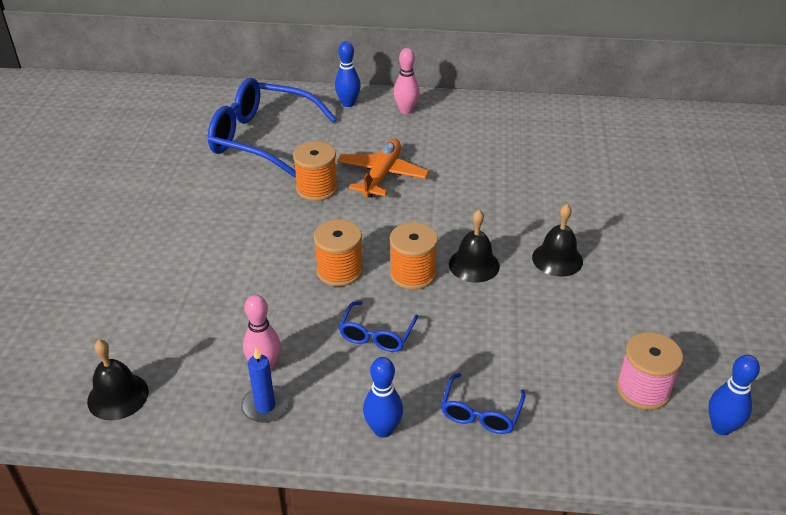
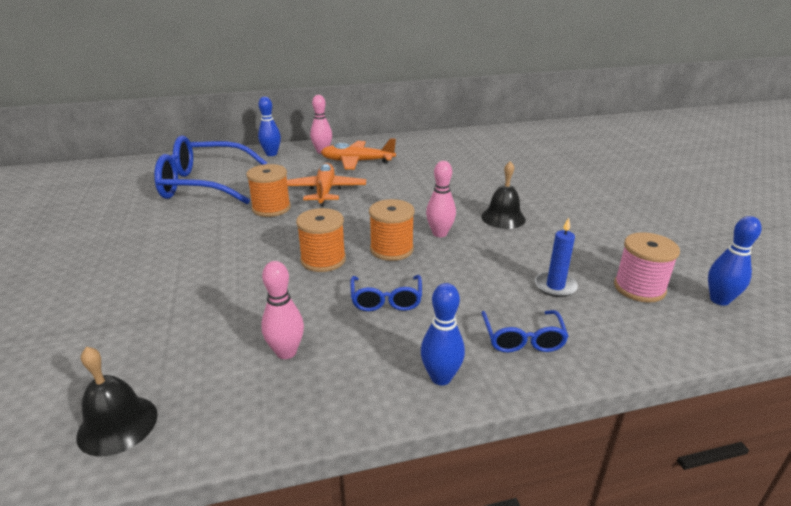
camera: 20 degrees left, 10 degrees down
blue candle [241,348,288,423] -> blue candle moved to [535,218,578,297]
black bell [449,210,500,283] -> pink bowling pin [426,161,456,237]
none -> orange plane [321,138,396,170]

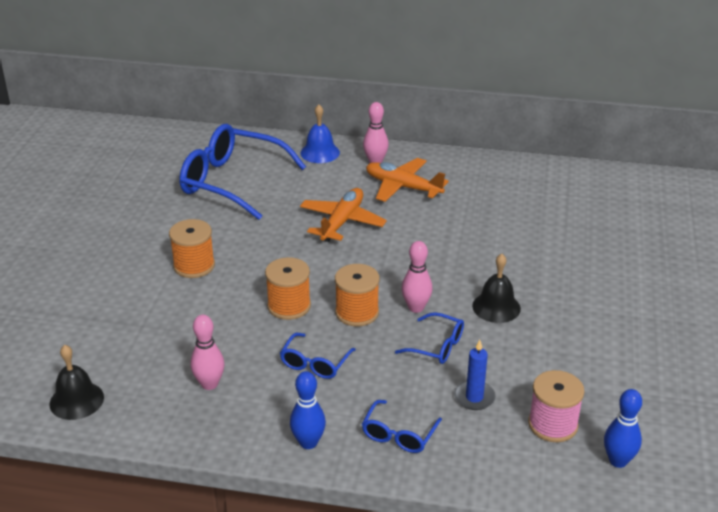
camera: 25 degrees right, 5 degrees up
orange spool [246,164,291,217] -> orange spool moved to [169,219,215,278]
blue bowling pin [258,97,281,156] -> blue bell [301,105,340,163]
none -> blue glasses [395,312,464,364]

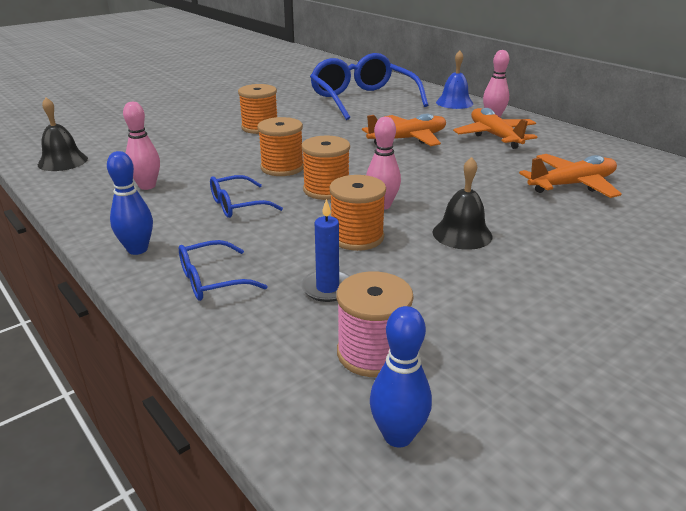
camera: 40 degrees right, 5 degrees down
blue glasses [395,312,464,364] -> orange spool [329,175,386,251]
none -> orange plane [519,154,622,198]

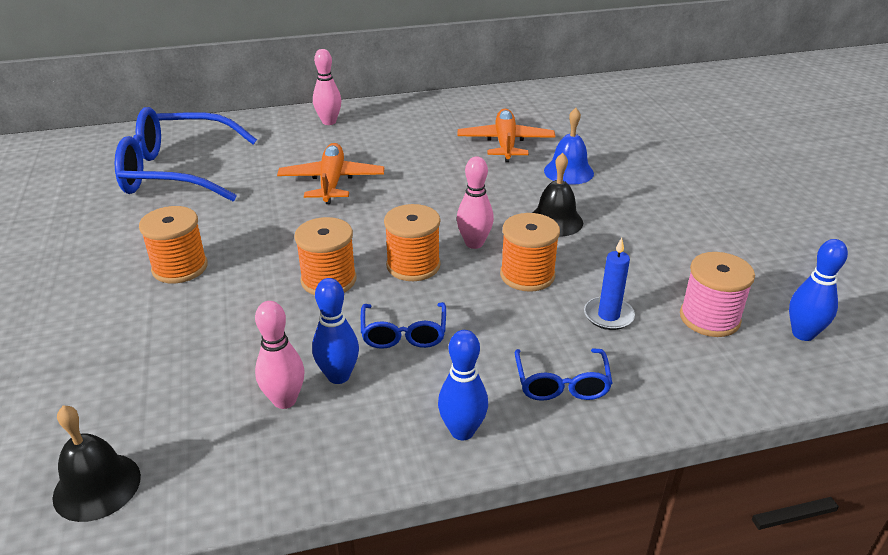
camera: 65 degrees left, 5 degrees up
blue bell [436,51,473,109] -> blue bell moved to [544,108,594,185]
orange plane [453,108,537,149] -> none
none -> blue bowling pin [312,278,359,384]

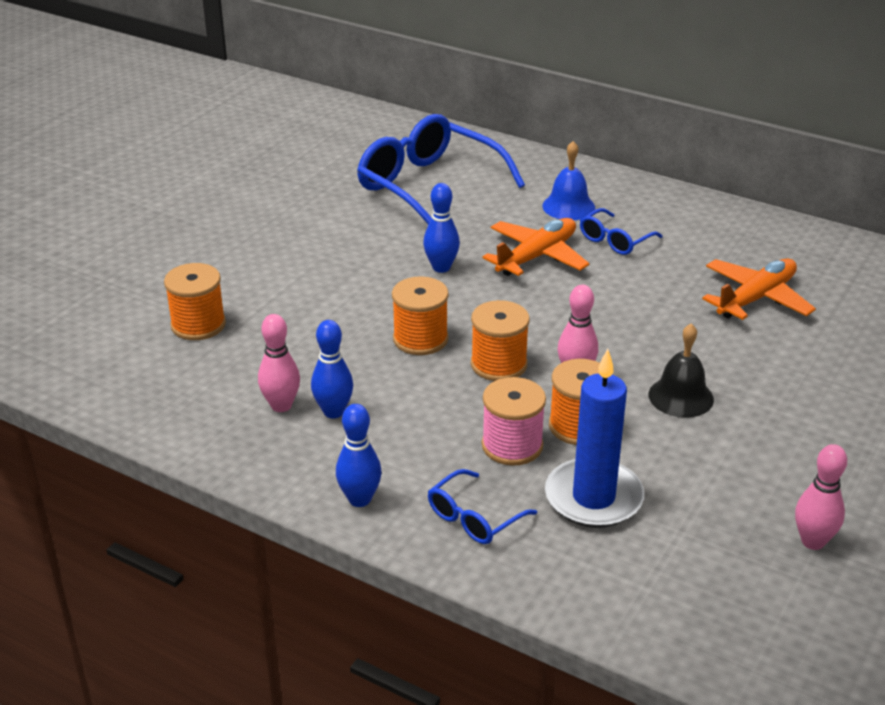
camera: 45 degrees right, 0 degrees up
black bell [53,405,141,522] -> none
orange spool [139,206,208,283] -> orange spool moved to [164,263,226,340]
pink bowling pin [313,49,342,125] -> pink bowling pin moved to [795,444,847,550]
blue glasses [361,302,446,349] -> blue glasses moved to [580,208,662,255]
blue bell [544,108,594,185] -> blue bell moved to [543,141,595,220]
blue candle [584,238,635,330] -> blue candle [545,349,644,528], size x1.80
pink spool [680,252,755,337] -> pink spool moved to [482,377,546,466]
blue bowling pin [789,239,848,341] -> blue bowling pin moved to [423,183,460,273]

